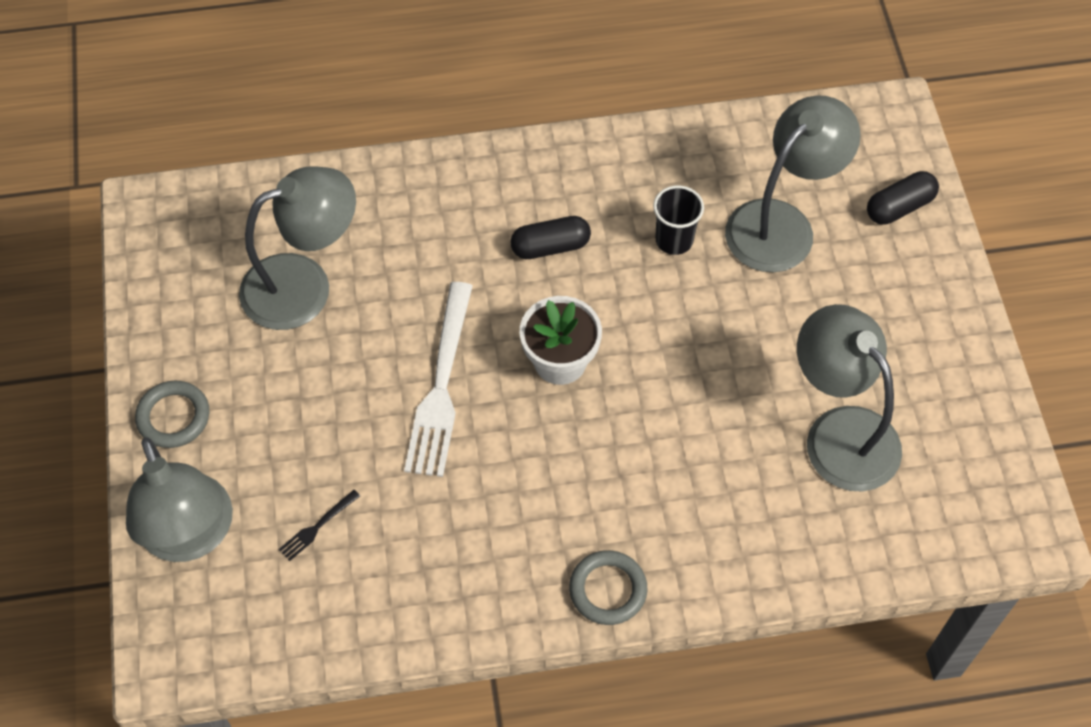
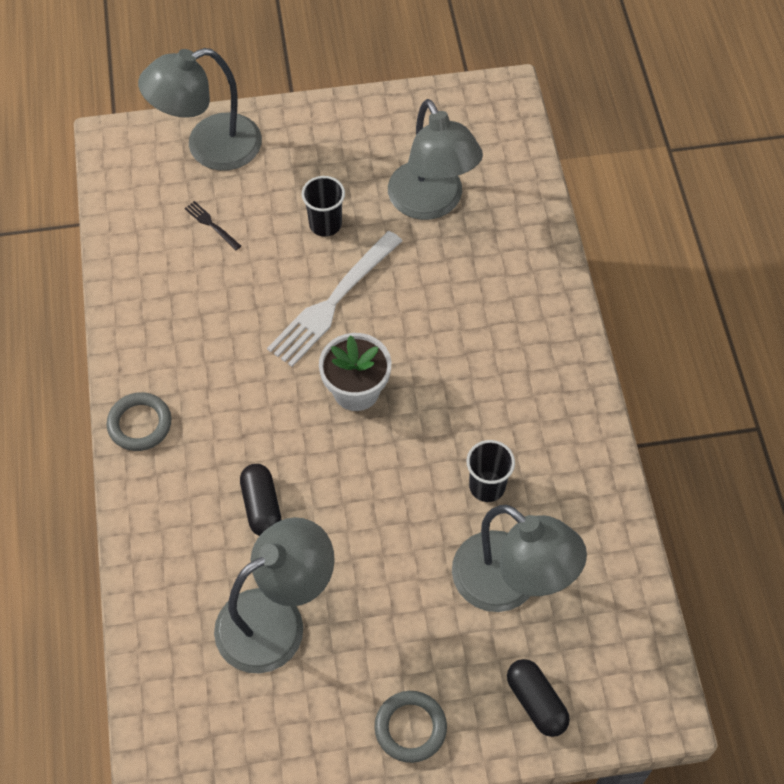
camera: 90 degrees right, 0 degrees up
grey ring [135,381,209,448] -> grey ring moved to [374,691,447,763]
white fork [404,282,473,477] -> white fork turned 60 degrees counterclockwise [267,231,402,367]
black capsule [510,216,591,259] -> black capsule moved to [240,464,281,536]
none -> black cup [302,176,345,237]

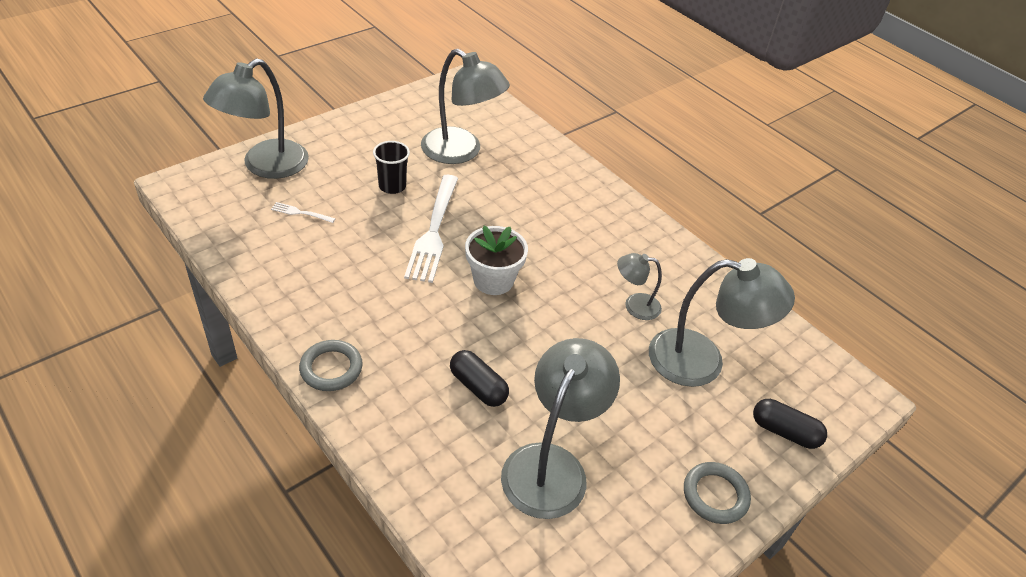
camera: 35 degrees left, 15 degrees down
black fork [185,201,241,251] -> white fork [271,202,336,223]
black cup [466,440,515,502] -> grey lamp [617,253,662,320]

